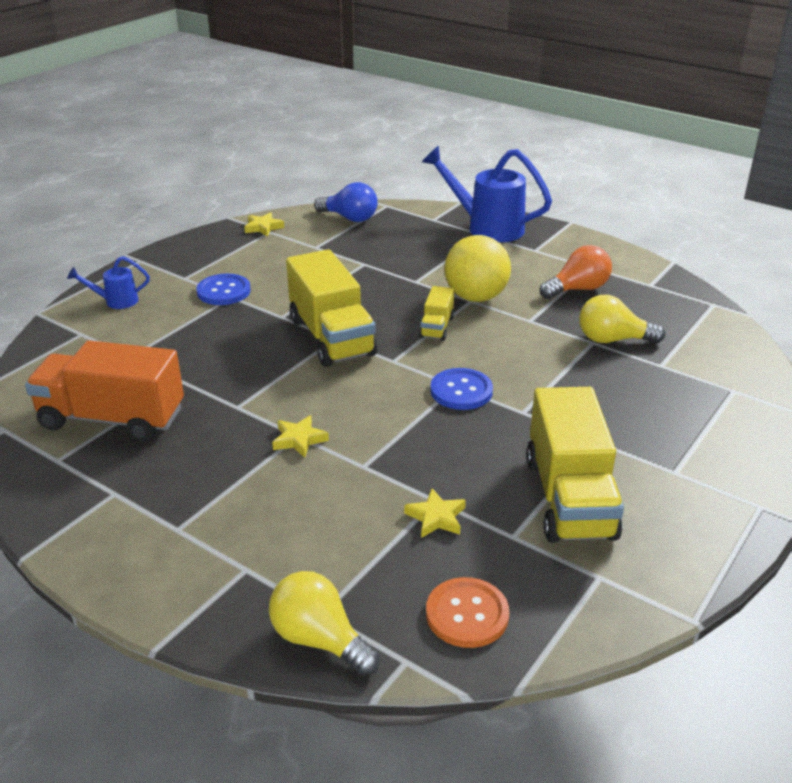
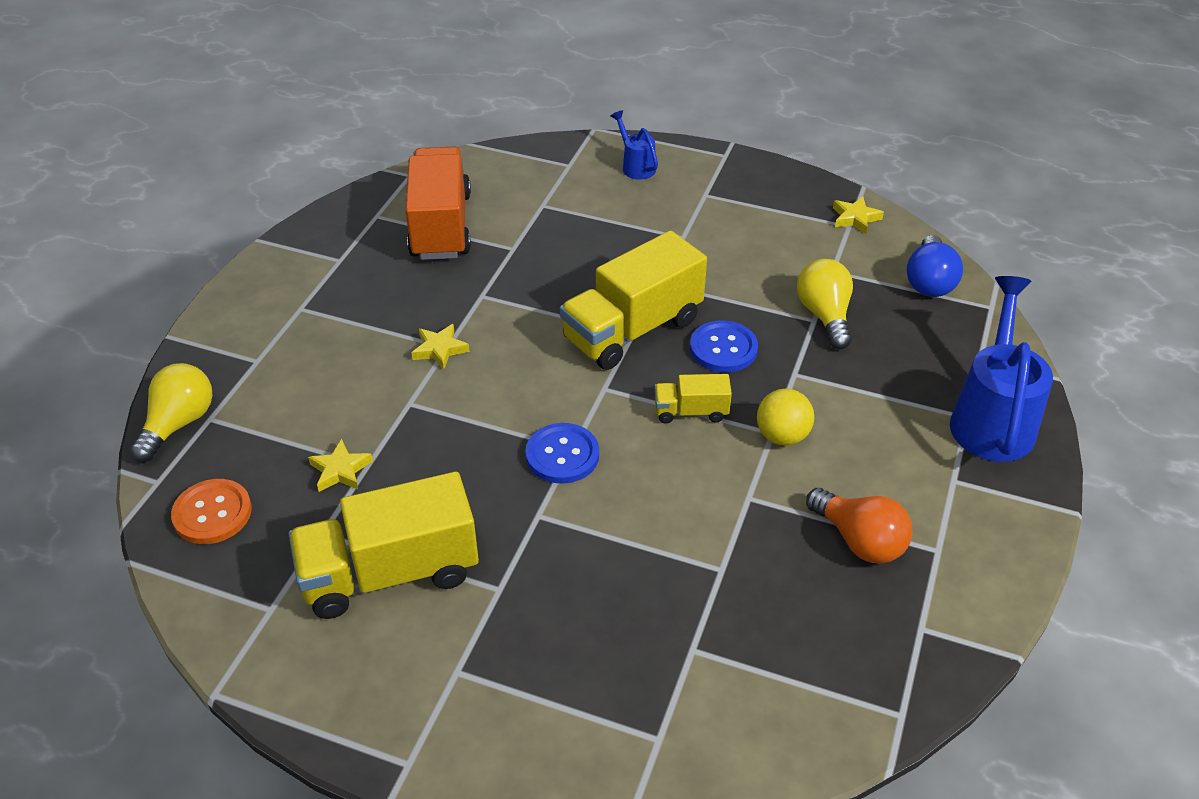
camera: 75 degrees right, 10 degrees up
blue button [196,274,251,305] -> blue button moved to [690,320,758,372]
yellow ball [444,235,511,302] -> yellow ball [757,389,814,446], size x0.64
yellow light bulb [579,295,665,343] -> yellow light bulb moved to [797,259,853,349]

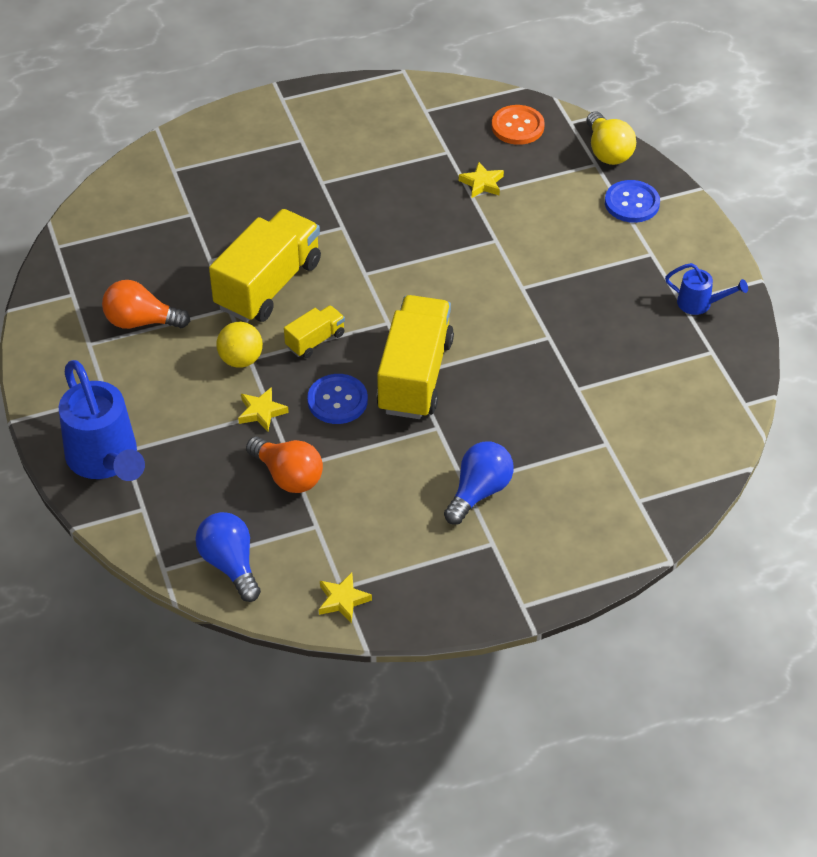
camera: 140 degrees right, 5 degrees up
yellow truck [288,472,479,619] -> yellow truck moved to [209,209,321,322]
orange truck [405,147,471,260] -> none
yellow star [412,324,470,370] -> yellow star moved to [238,387,289,431]
blue button [525,423,599,484] -> blue button moved to [605,180,660,223]
blue watering can [611,110,658,180] -> blue watering can moved to [665,263,748,315]
yellow light bulb [797,259,853,349] -> orange light bulb [246,437,323,493]
none -> blue light bulb [444,442,514,525]

